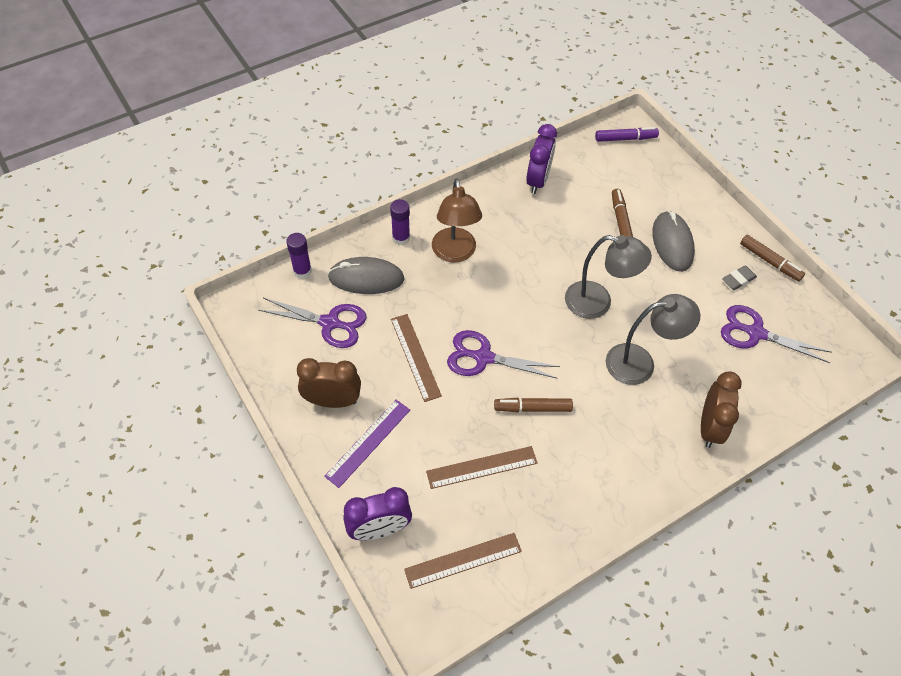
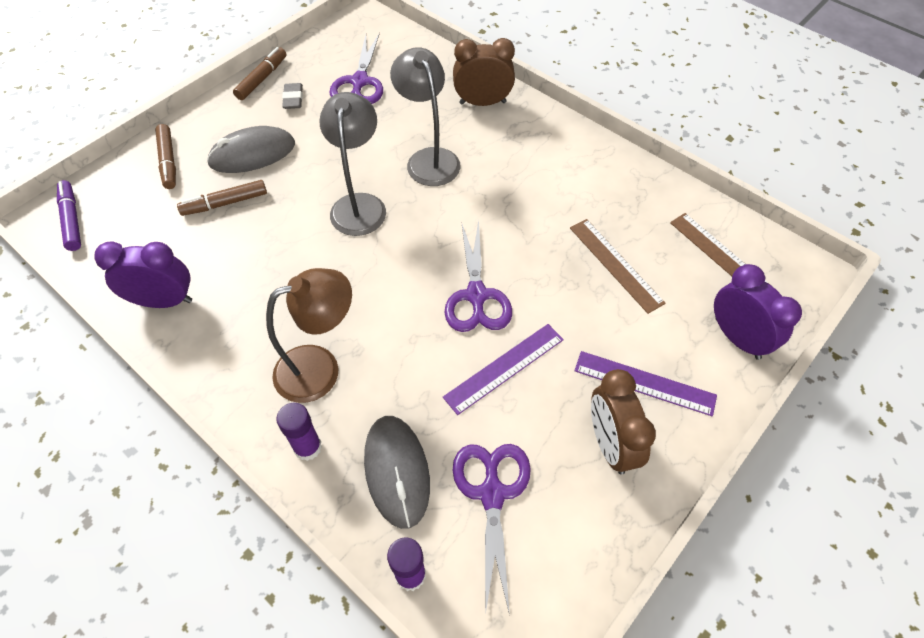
camera: 105 degrees left, 0 degrees up
brown ruler [391,314,442,402] -> purple ruler [443,324,564,415]
brown marker [494,398,573,412] -> brown marker moved to [155,124,176,189]
grey eraser [722,265,757,290] -> grey eraser turned 45 degrees clockwise [282,83,303,109]

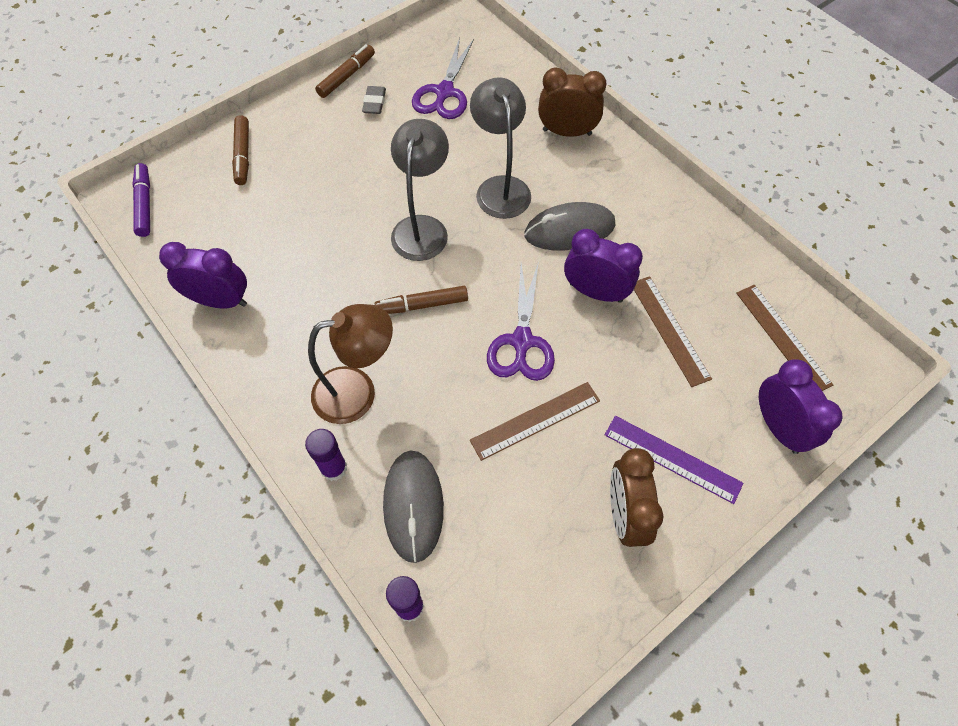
camera: 10 degrees right, 5 degrees up
brown marker [177,180,267,216] -> brown marker moved to [375,286,468,314]
grey mouse [207,126,295,173] -> grey mouse moved to [524,202,616,251]
purple ruler [443,324,564,415] -> brown ruler [470,382,600,461]
purple scissors [452,444,531,616] -> none
none -> purple clock [564,229,643,303]

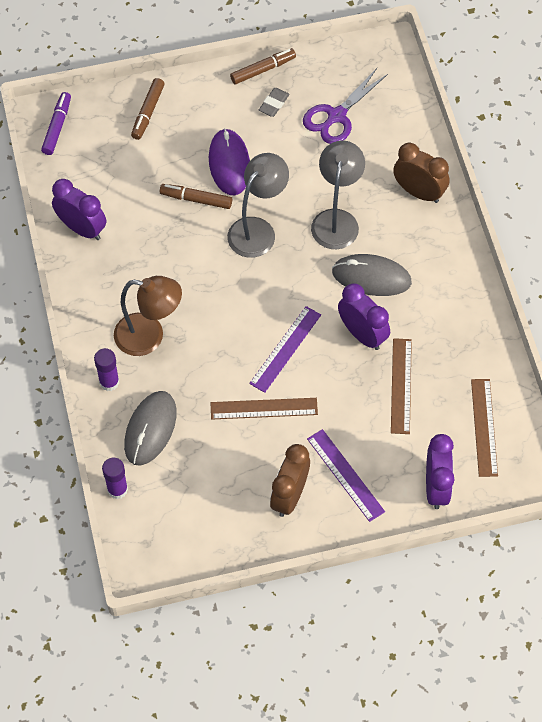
camera: 25 degrees right, 0 degrees up
brown marker [375,286,468,314] -> brown marker moved to [160,184,232,209]
purple scissors [487,261,555,381] -> purple ruler [249,306,321,393]
none -> purple mouse [209,128,250,195]

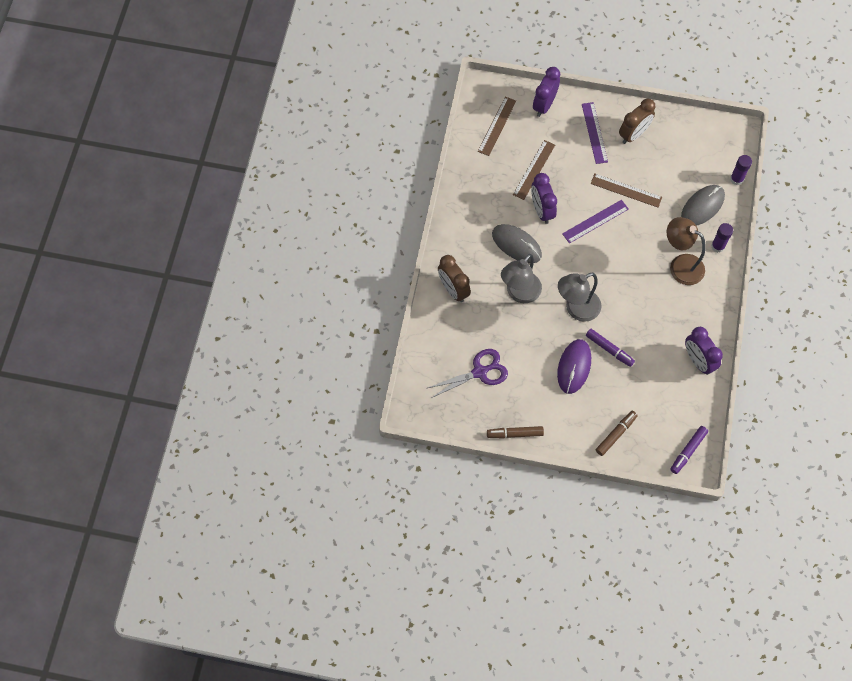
camera: 155 degrees left, 5 degrees up
brown marker [160,184,232,209] -> purple marker [586,329,635,367]
grey eraser [259,88,290,117] -> none

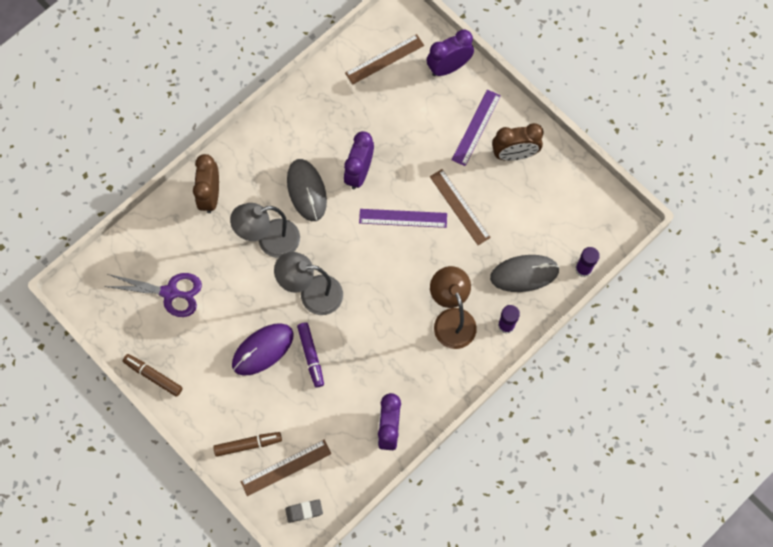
camera: 35 degrees right, 5 degrees up
brown ruler [513,140,555,200] -> brown ruler moved to [240,440,331,496]
purple marker [670,426,708,474] -> grey eraser [285,499,323,523]

